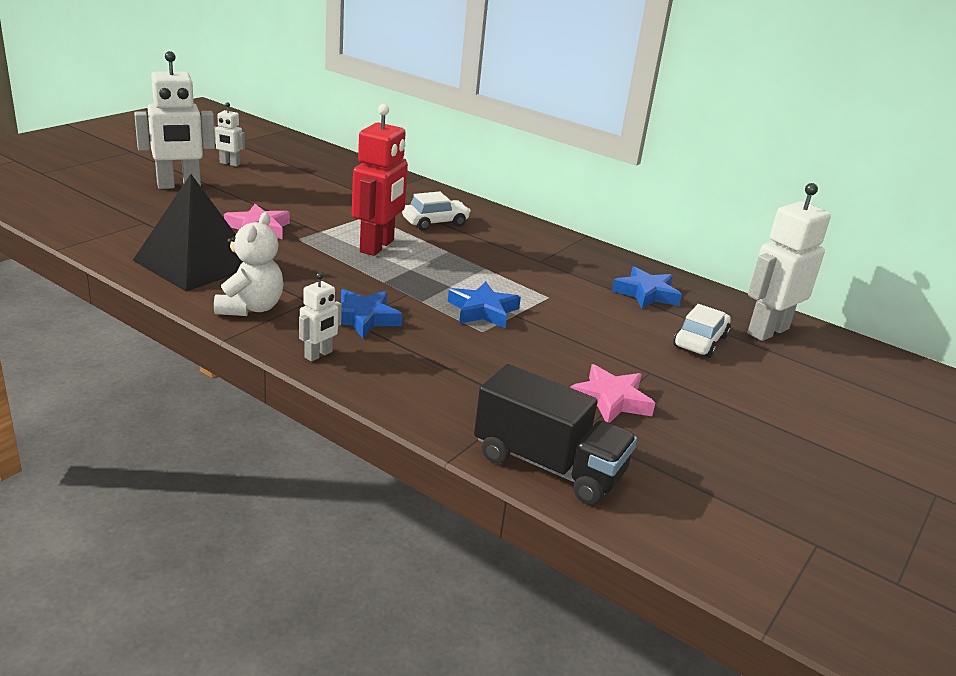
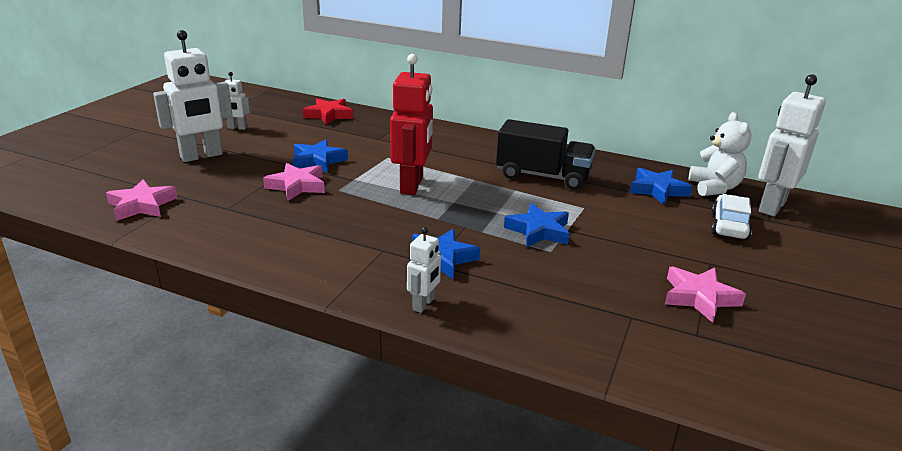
camera: 10 degrees left, 0 degrees up
black pyramid [132,174,243,292] -> none
white teddy bear [214,212,284,316] -> white teddy bear moved to [689,112,751,196]
white car [402,191,471,231] -> none
black truck [474,364,637,505] -> black truck moved to [496,119,595,190]
none -> pink star [106,179,178,221]
none -> blue star [292,139,348,173]
none -> red star [303,98,353,125]

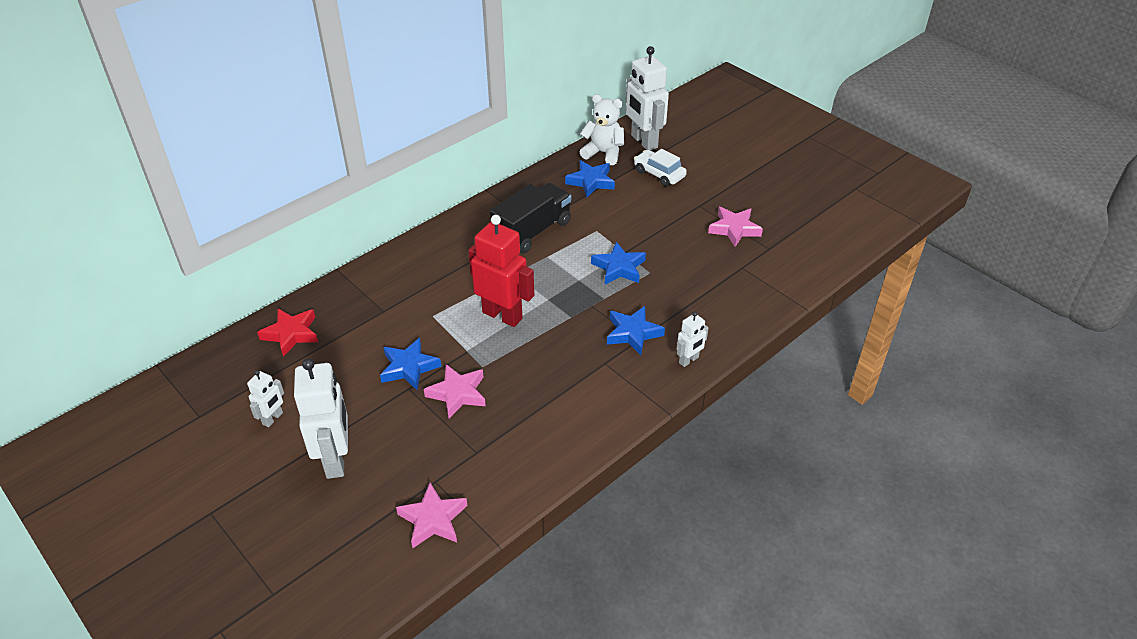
camera: 65 degrees left, 15 degrees up
white robot [407,227,441,313] -> white robot turned 90 degrees clockwise [677,311,708,367]

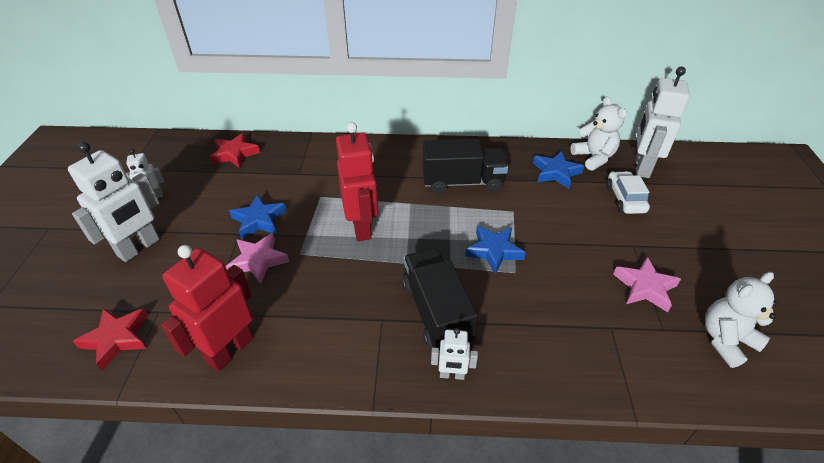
camera: 45 degrees right, 0 degrees up
pink star [396,482,467,548] -> red star [73,308,148,371]
blue star [607,306,665,355] -> black truck [402,248,478,352]
none -> red robot [161,245,253,372]
none -> white teddy bear [705,272,777,368]

